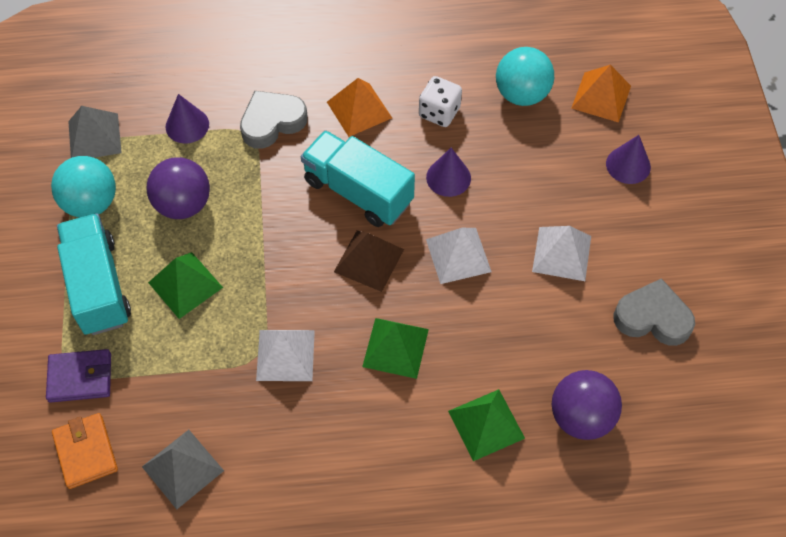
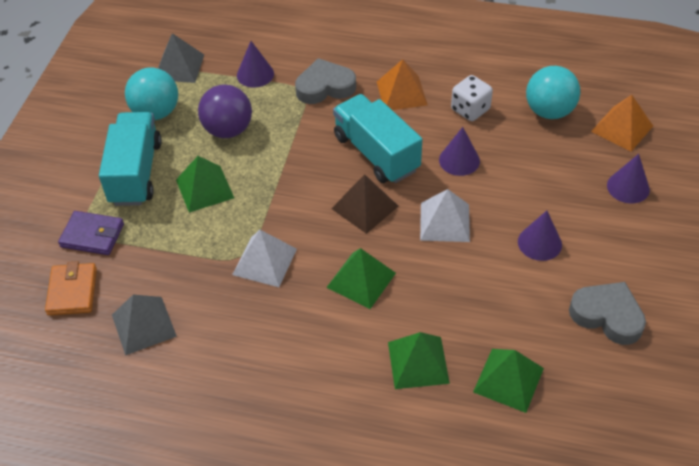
camera: 20 degrees right, 10 degrees down
white pyramid [532,226,591,281] -> purple cone [518,211,562,261]
purple ball [552,370,622,440] -> green pyramid [473,349,544,413]

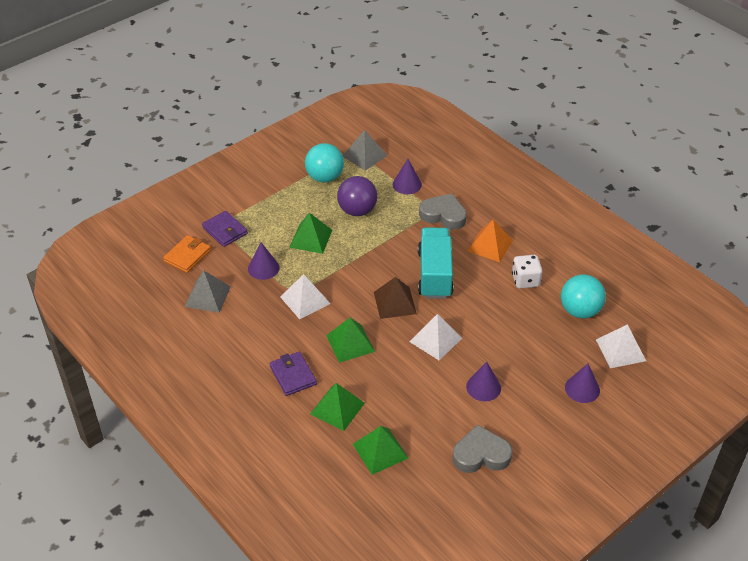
camera: 35 degrees right, 5 degrees down
turquoise truck [99,112,162,206] -> none
purple cone [439,127,480,176] -> purple cone moved to [248,243,279,280]
grey heart [569,282,646,345] -> grey heart turned 75 degrees counterclockwise [452,425,512,473]
orange pyramid [591,95,653,152] -> white pyramid [596,324,646,368]
none -> purple wallet [270,352,317,396]

